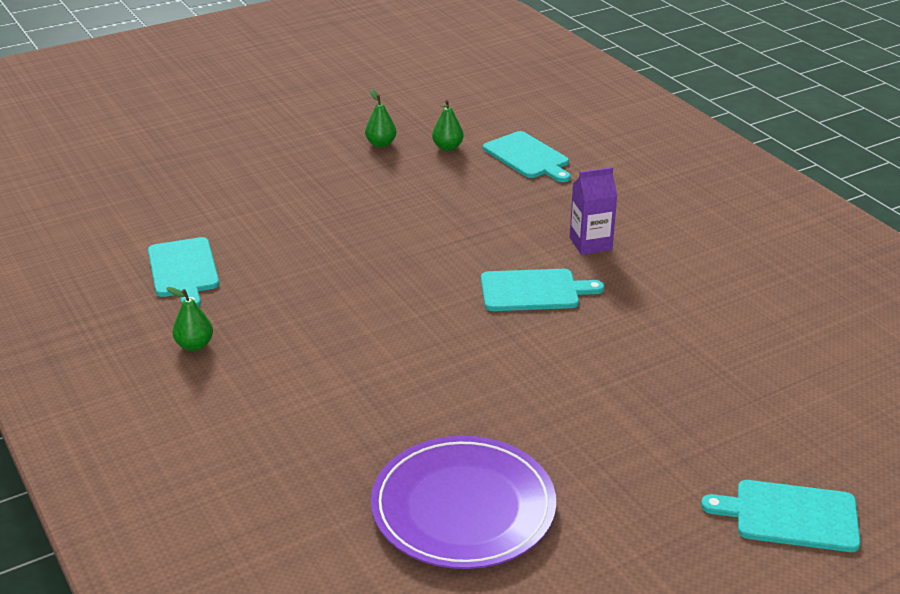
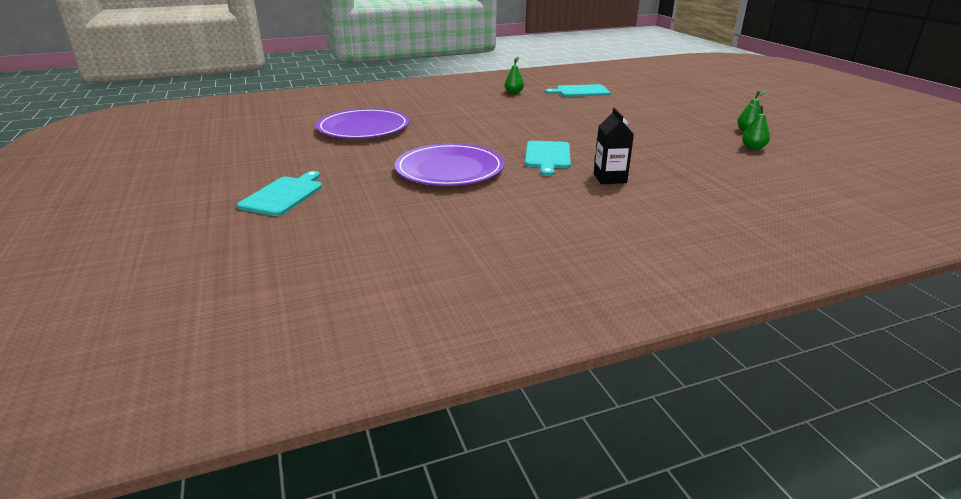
camera: 100 degrees right, 5 degrees down
turquoise cutting board [483,131,571,182] -> none
purple carton [570,167,617,255] -> black carton [594,108,634,184]
none -> purple plate [395,143,504,186]

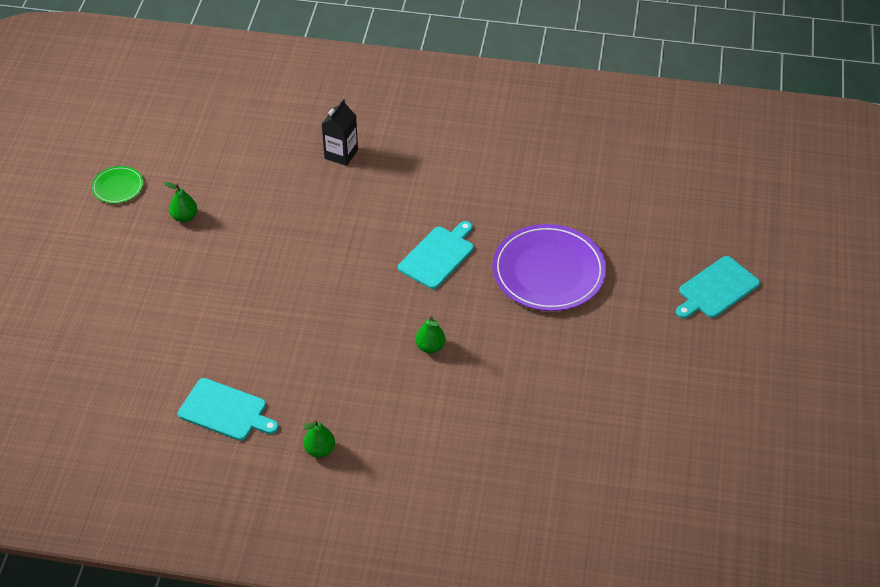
camera: 150 degrees left, 20 degrees up
purple plate [316,108,409,139] -> none
black carton [594,108,634,184] -> black carton moved to [321,99,358,166]
green pear [742,103,770,150] -> green pear moved to [416,316,445,353]
none -> green plate [92,166,143,204]

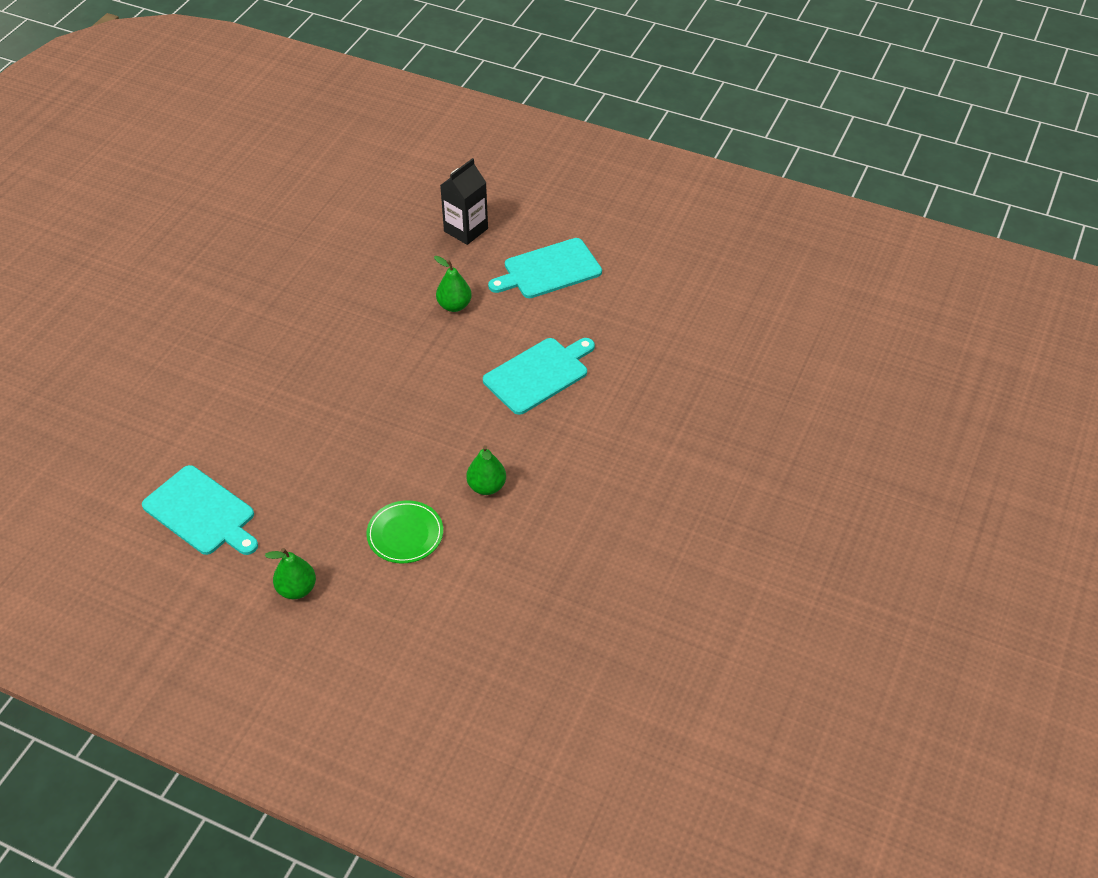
camera: 15 degrees right, 0 degrees up
green plate [92,166,143,204] -> green plate moved to [366,500,443,563]
green pear [164,182,197,222] -> green pear moved to [434,256,472,312]
purple plate [492,224,606,311] -> none
turquoise cutting board [676,256,760,319] -> turquoise cutting board moved to [488,238,602,298]

